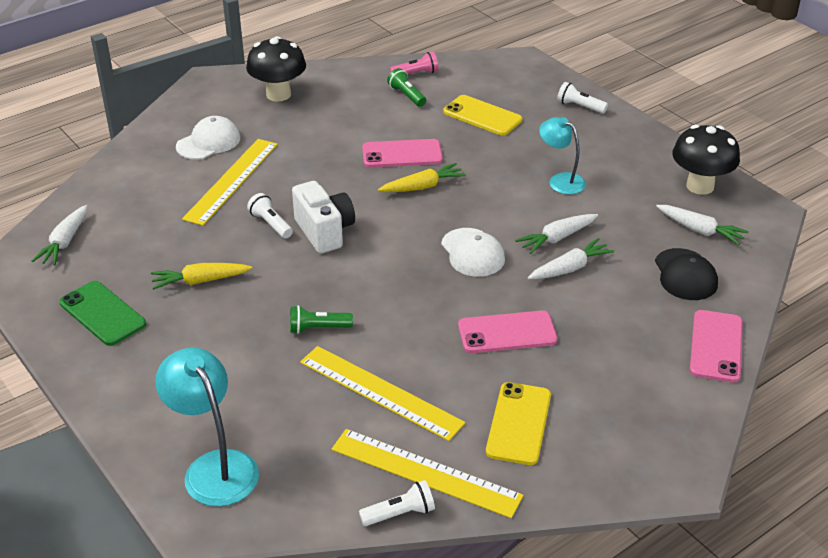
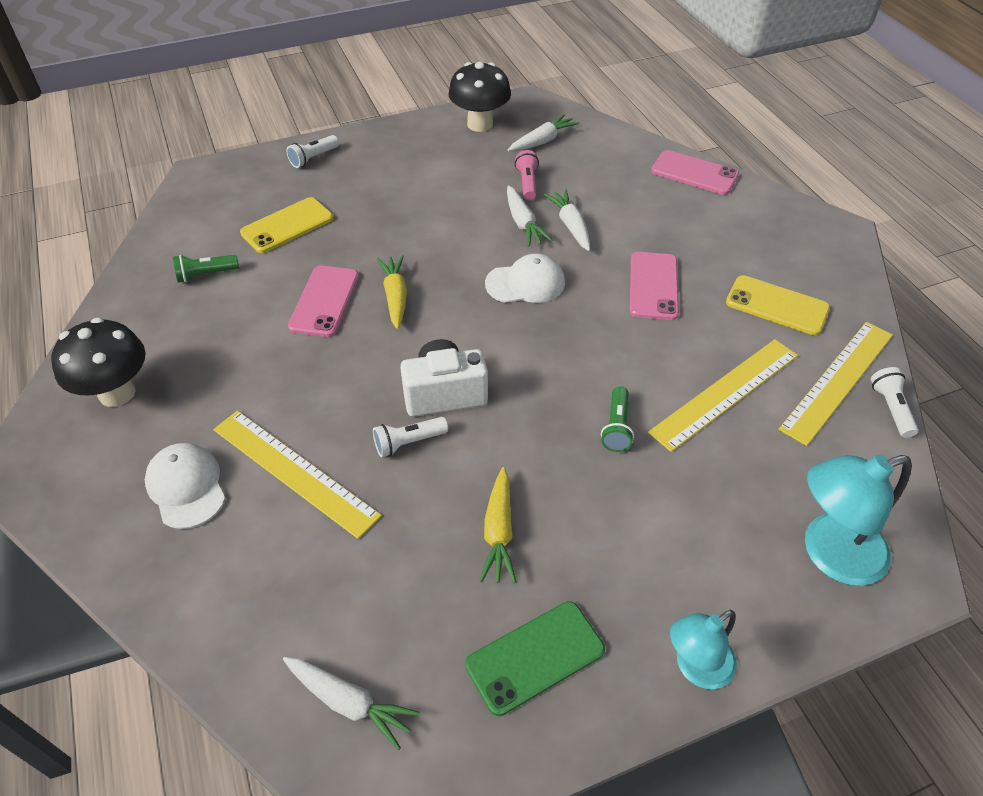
camera: 75 degrees left, 10 degrees up
pink flashlight [390,52,439,74] -> pink flashlight moved to [515,150,539,200]
turquoise lamp [539,117,586,194] -> turquoise lamp moved to [670,610,737,689]
black cap [655,248,718,300] -> none

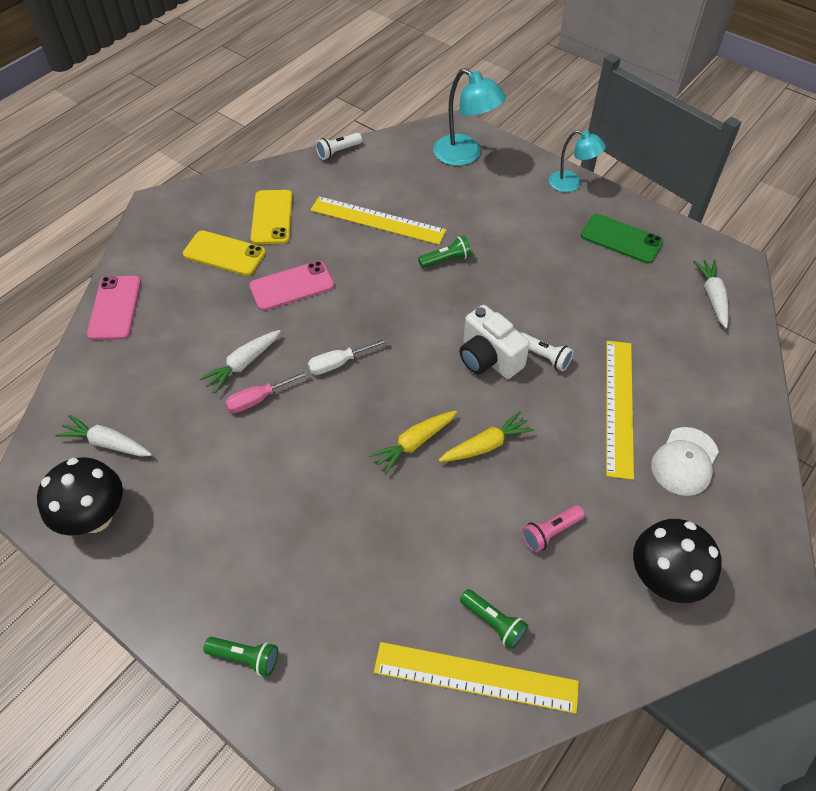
camera: 120 degrees left, 5 degrees up
yellow phone [240,197,333,253] -> yellow phone moved to [183,230,266,276]
white flashlight [287,135,339,168] -> green flashlight [203,637,278,676]
pink phone [288,266,359,337] -> none
yellow carrot [480,467,516,583] -> yellow carrot moved to [439,411,534,462]
white cap [485,254,565,303] -> white screwdriver [308,338,389,375]
white carrot [507,186,552,247] -> pink screwdriver [225,370,309,413]
pink flashlight [515,150,539,200] -> pink flashlight moved to [522,505,585,552]
yellow ruler [778,322,893,446] -> yellow ruler moved to [374,642,579,714]

